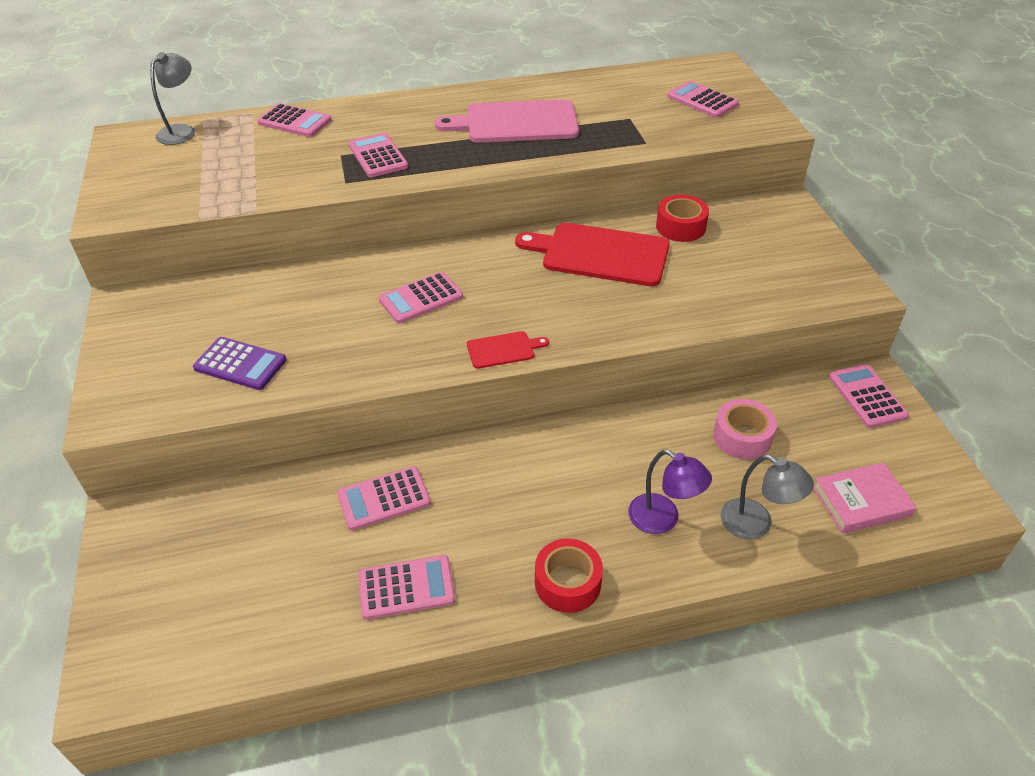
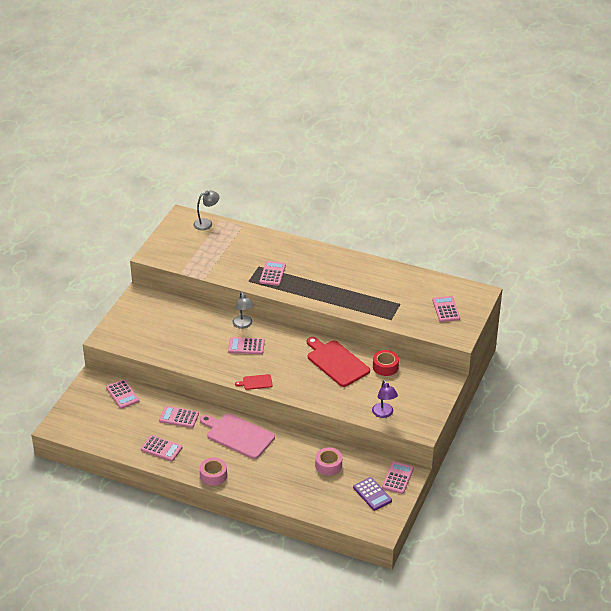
camera: 35 degrees right, 5 degrees down
purple calculator [193,337,286,390] -> purple calculator moved to [353,477,392,511]
pink calculator [257,103,332,137] -> pink calculator moved to [106,379,139,409]
pink cutting board [435,99,579,142] -> pink cutting board moved to [200,414,275,459]
red cutting board [467,331,549,369] -> red cutting board turned 150 degrees clockwise [235,374,273,390]
red tape [535,538,603,613] -> pink tape [200,457,227,486]
purple lamp [628,450,712,534] -> purple lamp moved to [372,380,398,418]
grey lamp [721,455,814,539] -> grey lamp moved to [233,292,254,329]
pink book [813,462,917,533] -> none

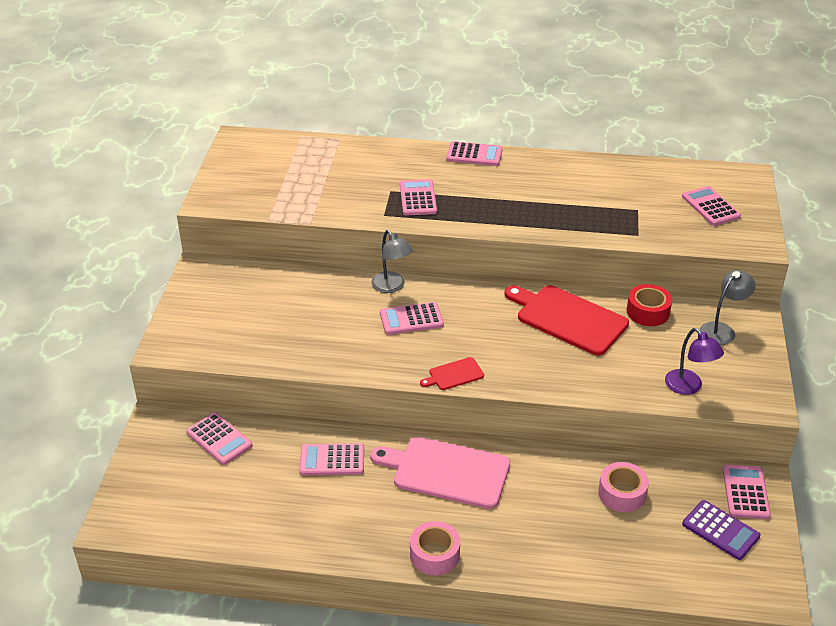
camera: 15 degrees left, 0 degrees up
pink calculator [141,435,182,461] -> pink calculator moved to [447,141,503,166]
grey lamp [193,191,220,230] -> grey lamp moved to [700,270,756,345]

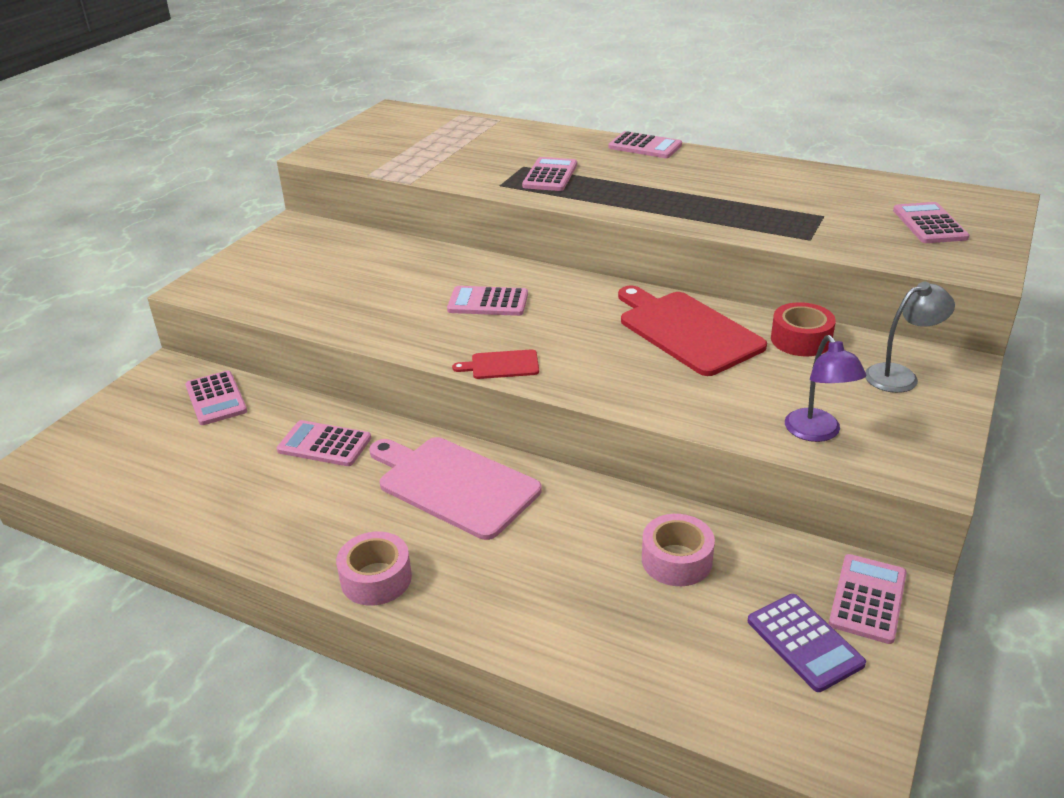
camera: 20 degrees right, 5 degrees down
grey lamp [371,230,413,293] -> none

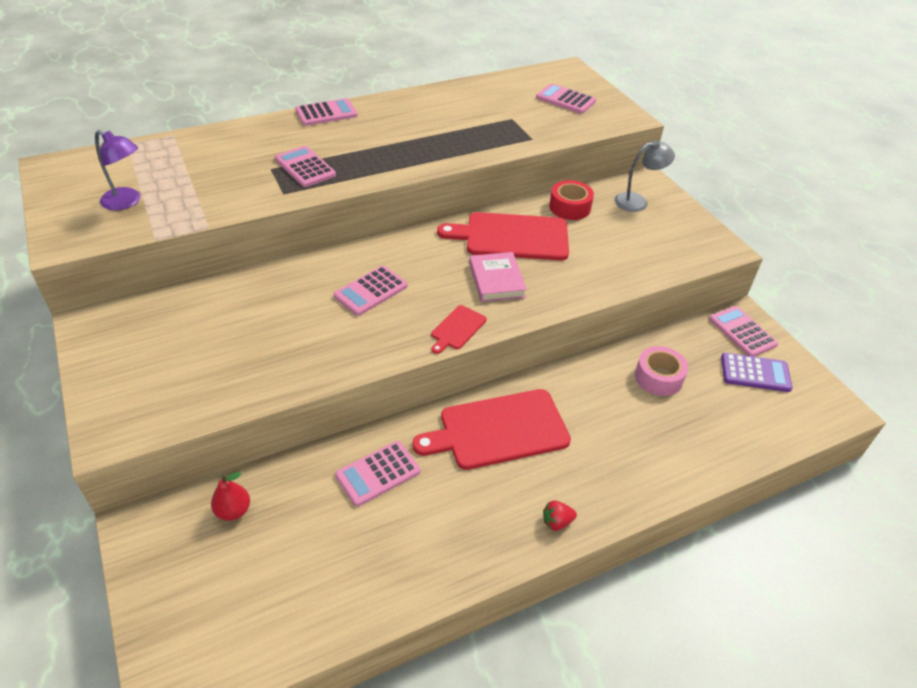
camera: 55 degrees left, 10 degrees up
pink calculator [185,371,247,425] -> red pear [211,472,250,521]
pink tape [336,532,412,606] -> red strawberry [543,500,577,531]
pink cutting board [369,437,542,540] -> red cutting board [413,389,571,470]
purple lamp [785,335,866,442] -> purple lamp moved to [95,130,140,211]
grey lamp [865,282,955,393] -> grey lamp turned 60 degrees clockwise [615,140,675,212]
none -> pink book [469,252,527,302]

